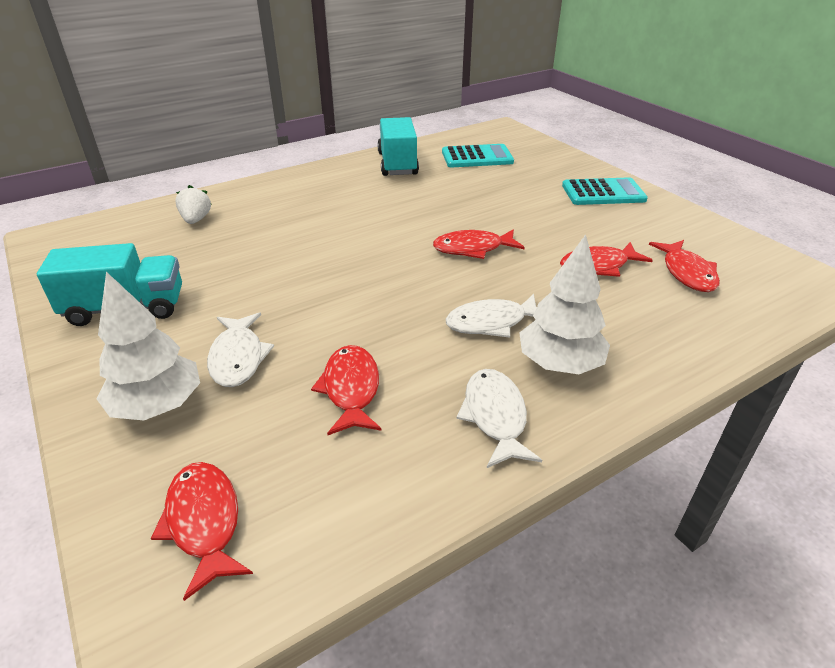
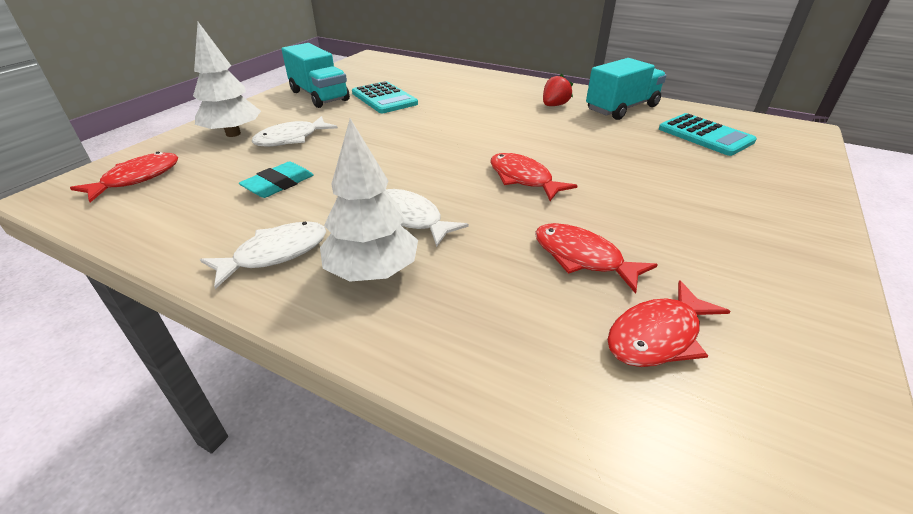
camera: 60 degrees right, 0 degrees up
white strawberry [175,185,212,224] -> none
red fish [311,345,381,435] -> turquoise eraser [239,161,313,198]
turquoise calculator [562,177,648,205] -> turquoise calculator moved to [352,81,418,113]
none -> red strawberry [543,74,573,106]

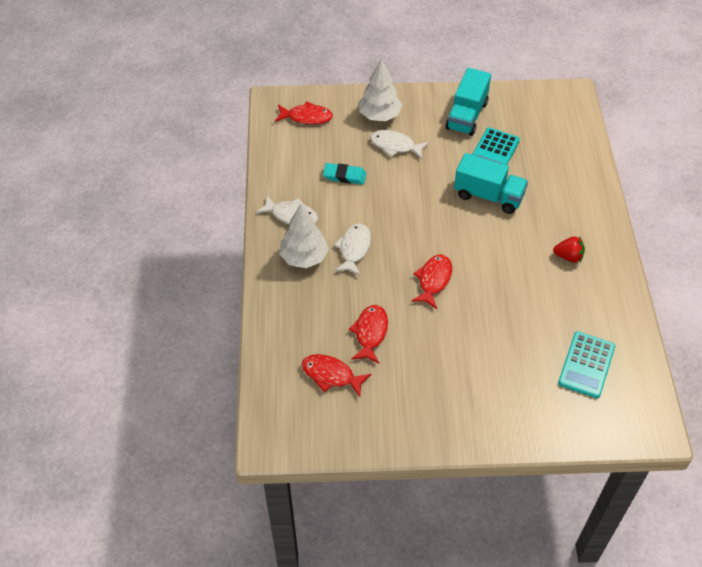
camera: 60 degrees right, 15 degrees up
turquoise truck [586,58,667,120] -> turquoise truck moved to [454,153,528,214]

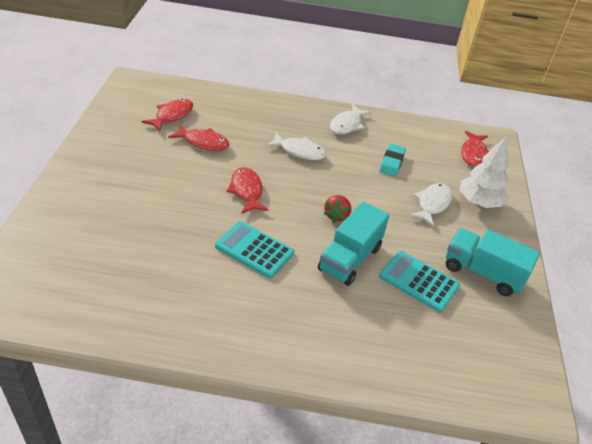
camera: 95 degrees right, 10 degrees down
white tree [279,204,329,268] -> none
red fish [411,254,452,309] -> red fish turned 135 degrees counterclockwise [227,167,269,214]
red strawberry [553,236,585,262] -> red strawberry moved to [323,195,351,223]
turquoise calculator [558,331,615,398] -> turquoise calculator moved to [215,221,294,278]

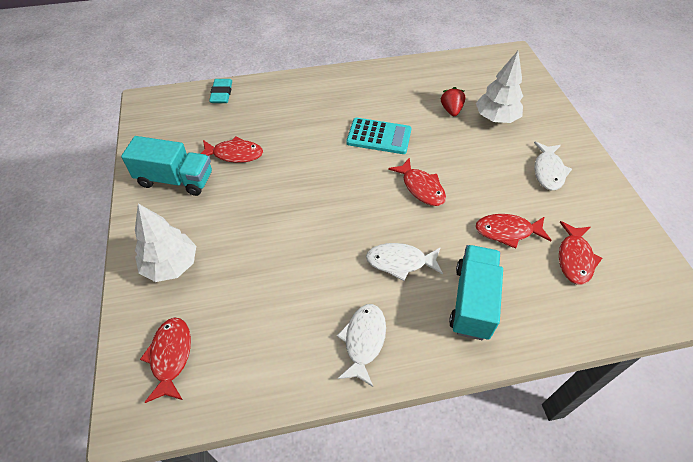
camera: 165 degrees right, 10 degrees up
turquoise truck [318,202,389,286] -> turquoise truck moved to [449,245,503,340]
red strawberry [323,195,351,223] -> red strawberry moved to [441,87,465,116]
turquoise eraser [379,144,406,177] -> turquoise eraser moved to [209,79,232,103]
turquoise calculator [379,251,460,312] -> red fish [201,136,263,163]
white fish [409,183,452,227] -> white fish moved to [534,142,572,190]
none -> white tree [476,51,523,123]

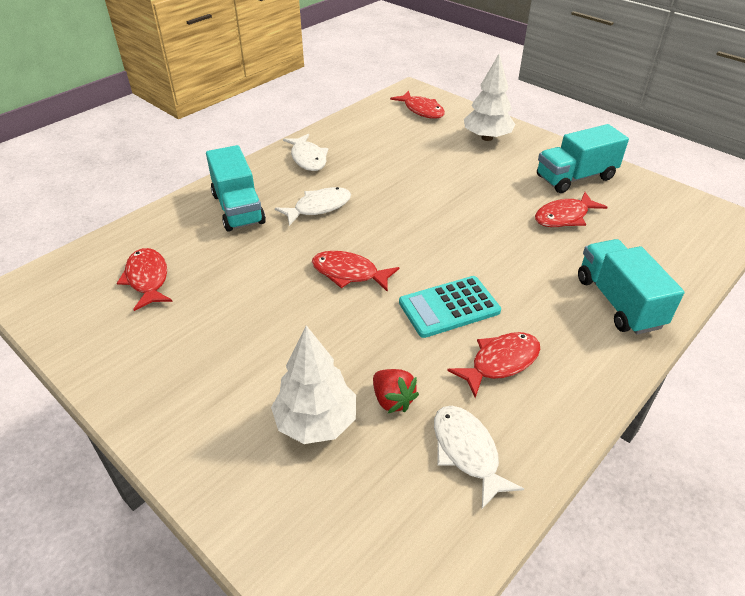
camera: 145 degrees right, 10 degrees down
turquoise eraser [209,79,232,103] -> none
red fish [476,214,551,249] -> red fish moved to [447,332,540,398]
white fish [534,142,572,190] -> white fish moved to [434,406,524,509]
none -> turquoise truck [578,239,684,335]

